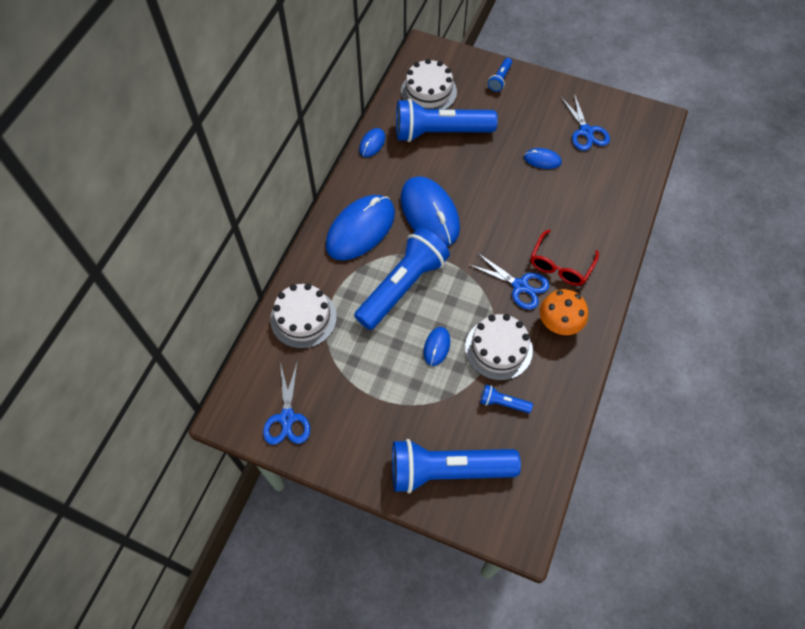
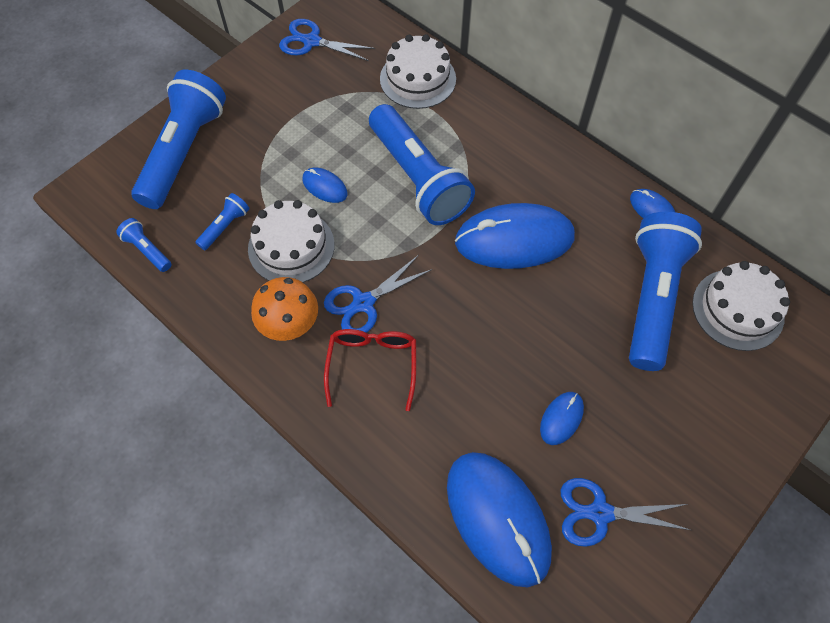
camera: 110 degrees right, 0 degrees up
blue mouse [326,195,395,260] -> blue mouse moved to [447,452,552,587]
blue flashlight [488,58,512,92] -> blue flashlight moved to [116,218,171,272]
red glasses [531,229,599,286] -> red glasses turned 45 degrees clockwise [324,329,416,411]

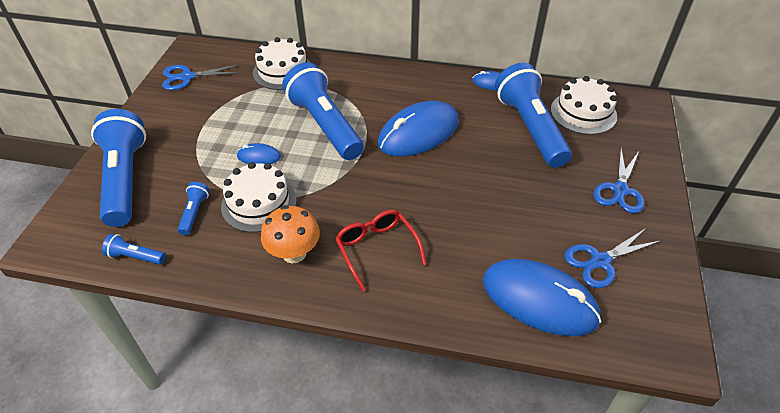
camera: 30 degrees left, 15 degrees down
blue scissors [324,255,432,333] -> blue scissors moved to [593,148,644,214]
blue flashlight [369,104,475,225] -> blue flashlight turned 150 degrees counterclockwise [282,63,364,160]
blue mouse [540,392,584,445] -> none

